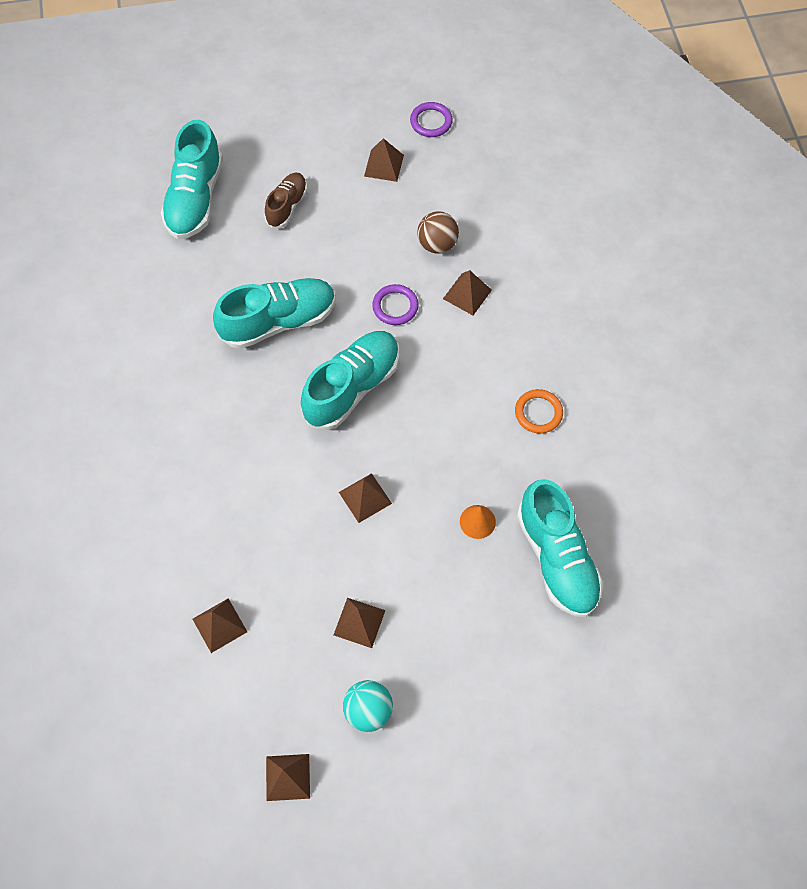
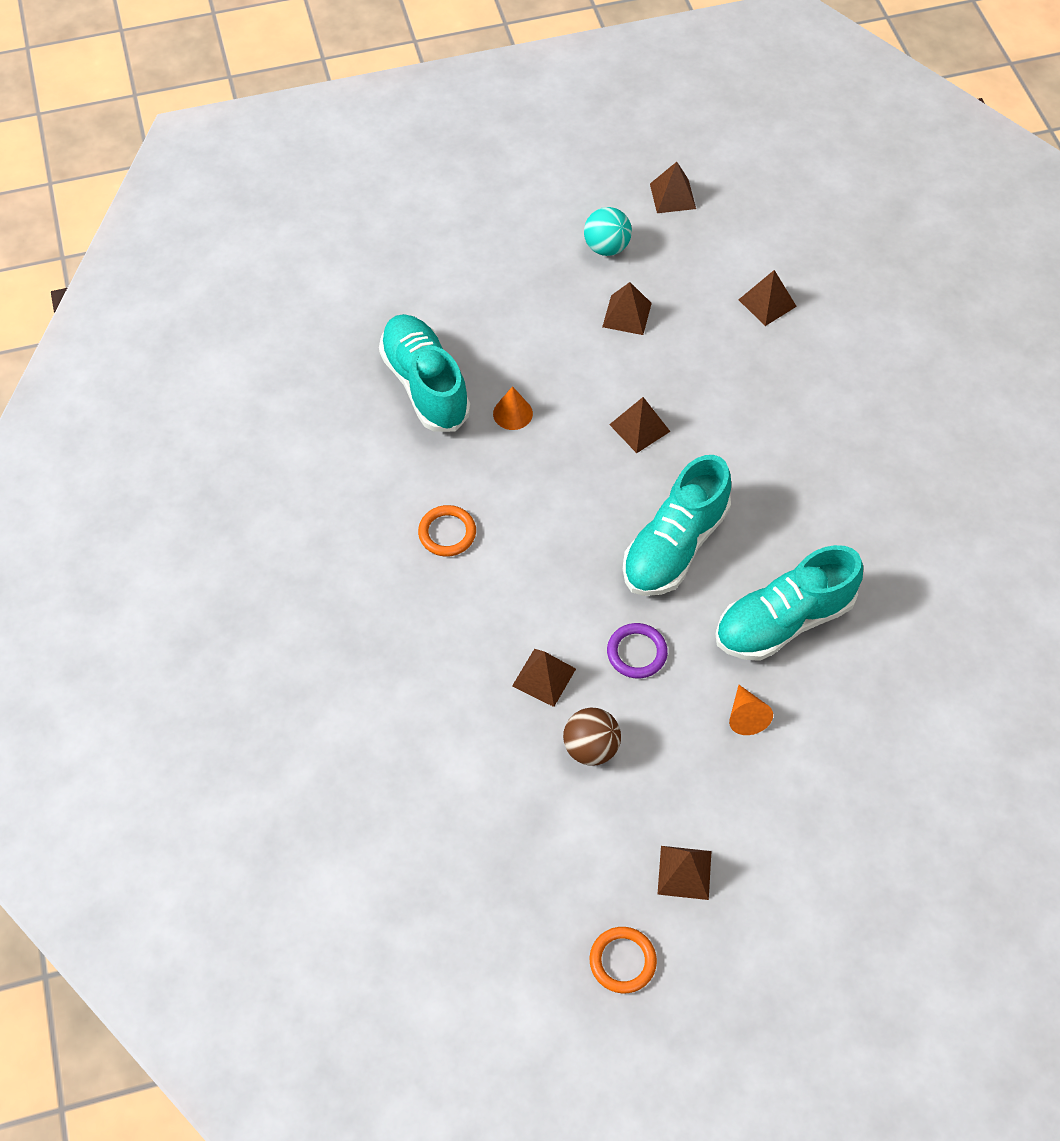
camera: 175 degrees right, 5 degrees down
turquoise shoe [161,120,223,239] -> none
brown shoe [265,173,307,228] -> none
purple ring [410,102,453,137] -> orange ring [590,927,657,993]
none -> orange cone [729,685,773,735]

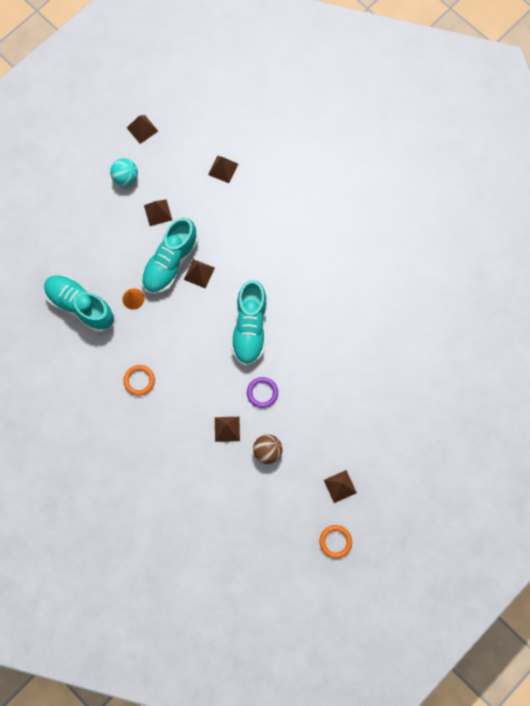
camera: 30 degrees left, 15 degrees up
turquoise shoe [715,545,863,661] -> turquoise shoe moved to [141,218,198,294]
orange cone [729,685,773,735] -> none

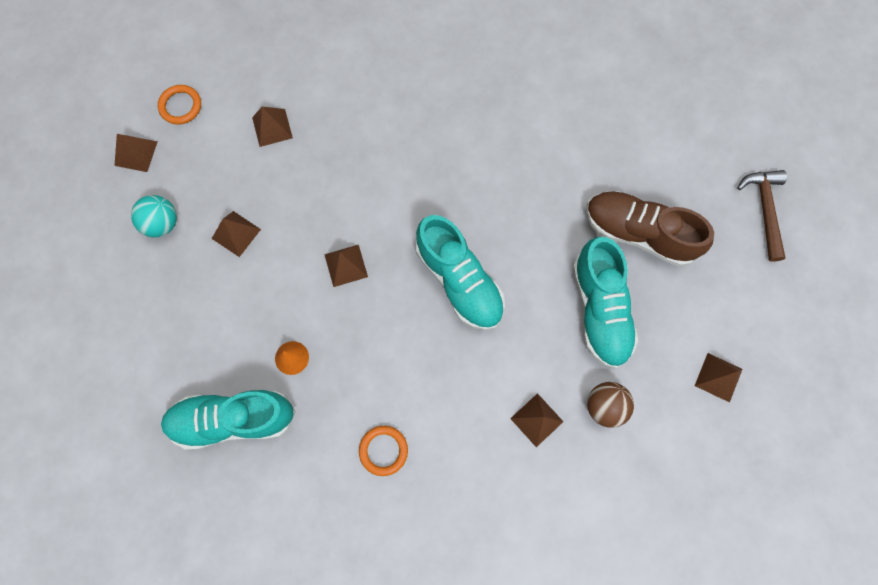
camera: 40 degrees left, 0 degrees up
turquoise shoe [141,218,198,294] -> turquoise shoe moved to [573,237,638,369]
purple ring [247,377,278,408] -> none
orange ring [319,525,352,559] -> orange ring moved to [158,85,201,125]
none -> brown shoe [586,191,714,267]
none -> brown hammer [737,170,787,262]

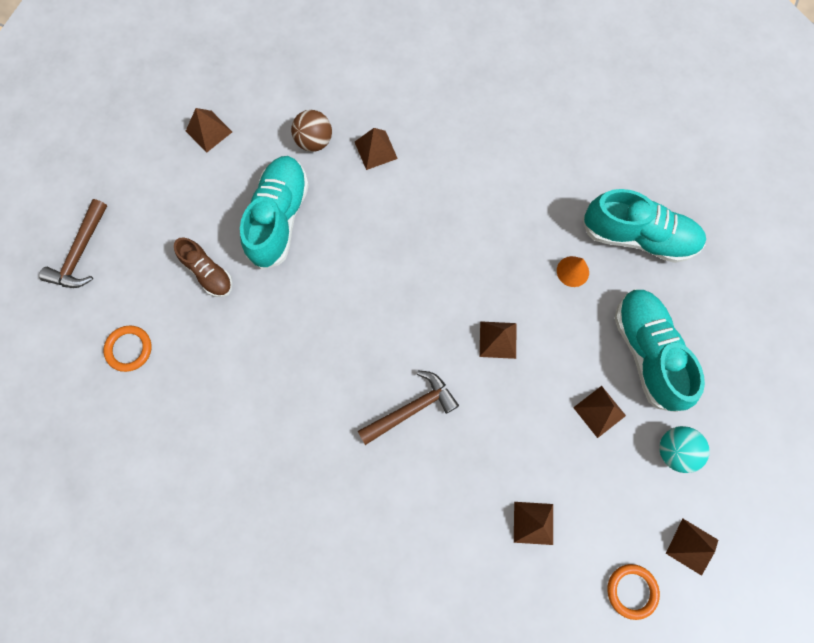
camera: 160 degrees left, 0 degrees up
orange ring [359,426,408,476] -> orange ring moved to [104,326,152,372]
turquoise shoe [416,215,505,330] -> turquoise shoe moved to [615,289,705,412]
brown shoe [586,191,714,267] -> brown shoe [174,238,233,297], size x0.58
none -> brown hammer [358,371,459,445]

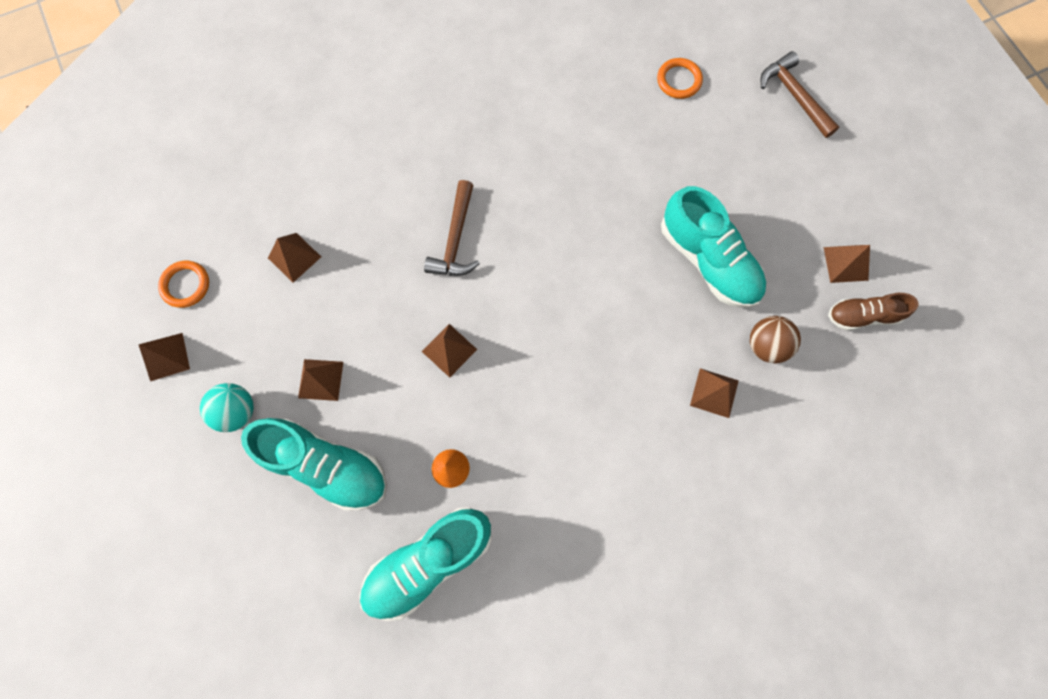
camera: 130 degrees right, 0 degrees up
brown shoe [174,238,233,297] -> brown shoe moved to [828,293,918,330]

